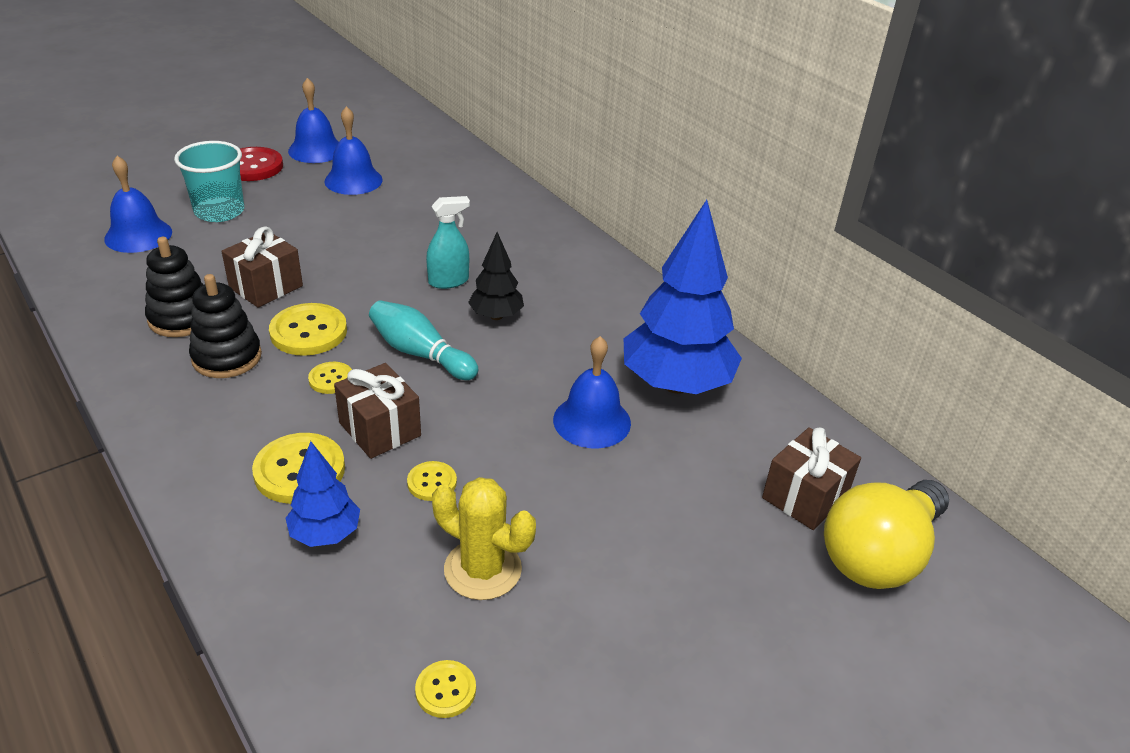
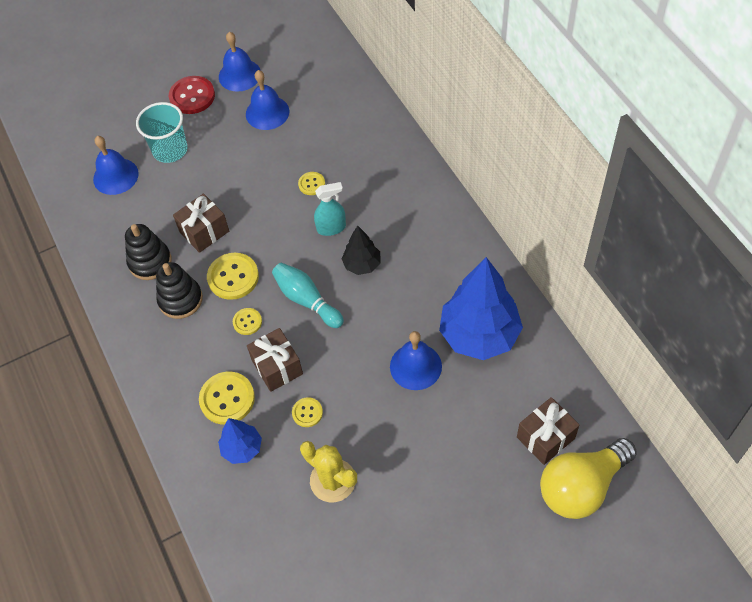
camera: 15 degrees right, 20 degrees up
yellow button [415,660,476,718] -> yellow button moved to [298,172,325,195]

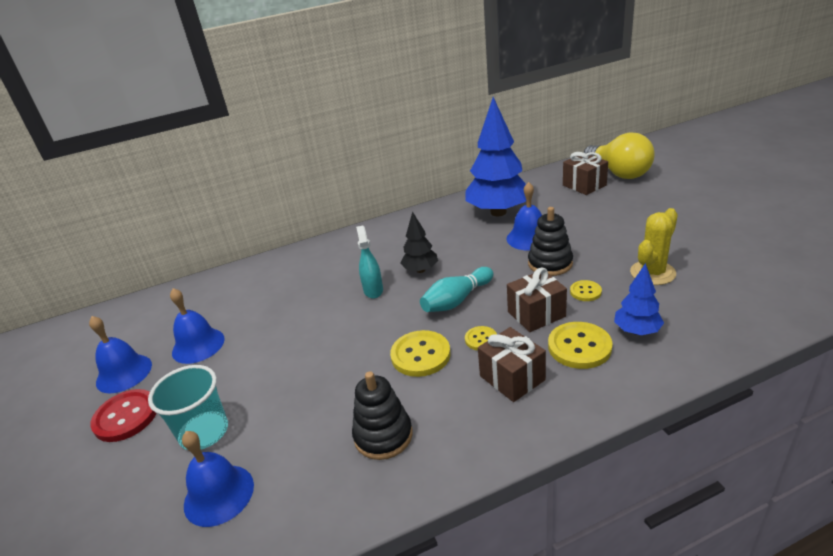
camera: 85 degrees left, 25 degrees down
black stacking toy [156,262,203,319] -> black stacking toy moved to [528,207,573,276]
brown gift [173,194,229,253] -> brown gift moved to [478,327,546,402]
yellow button [298,172,325,195] -> none

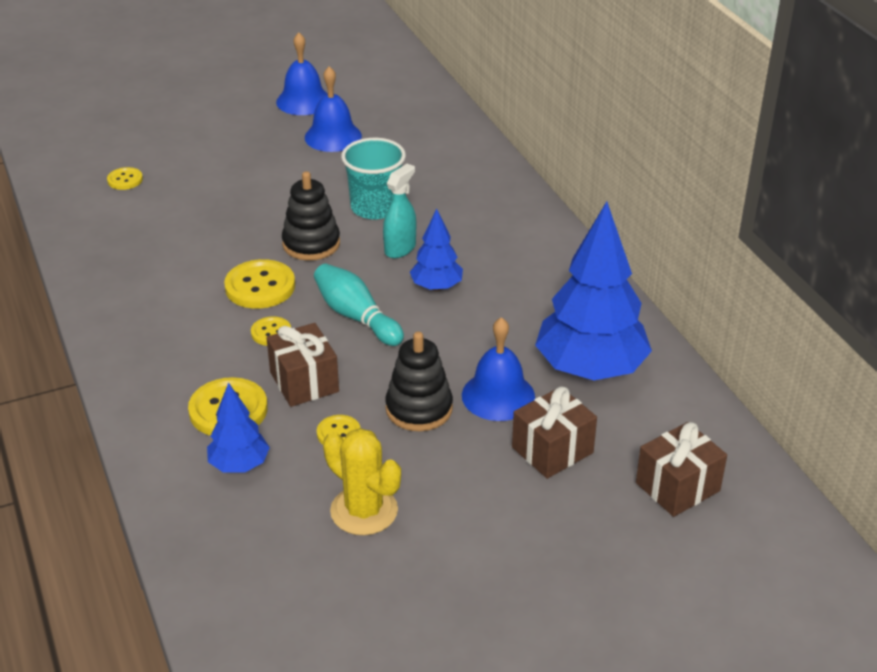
camera: 85 degrees right, 5 degrees up
red button [90,389,156,442] -> none
turquoise cup [148,365,228,450] -> turquoise cup moved to [341,138,406,219]
blue bell [182,431,254,527] -> yellow button [107,167,143,190]
black stacking toy [352,371,413,460] -> black stacking toy moved to [282,171,340,261]
turquoise spray bottle [356,226,383,299] -> turquoise spray bottle turned 45 degrees counterclockwise [383,163,416,258]
black tree [401,211,438,273] -> blue tree [410,209,463,291]
brown gift [478,327,546,402] -> brown gift moved to [512,387,597,479]
yellow light bulb [584,132,654,179] -> none

